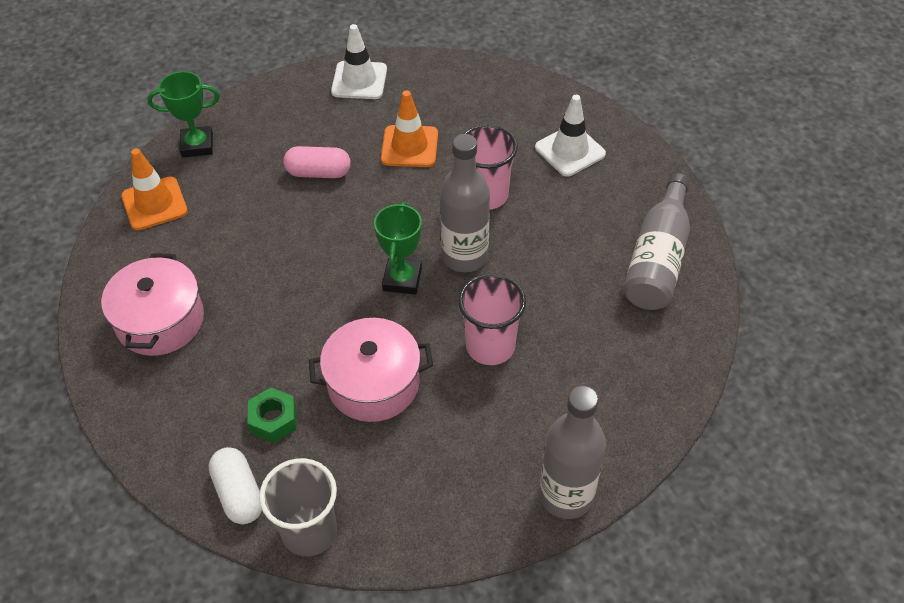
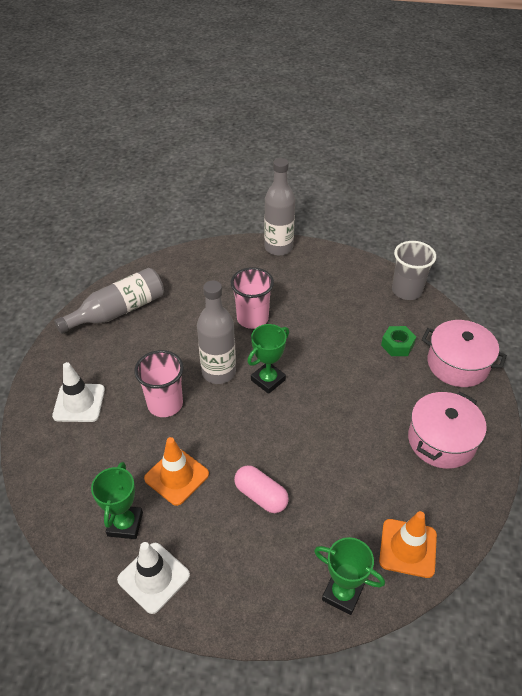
camera: 145 degrees left, 5 degrees down
white capsule [209,447,262,524] -> none
pink pot [309,318,433,422] -> pink pot moved to [422,320,507,387]
none -> green trophy [91,462,143,539]

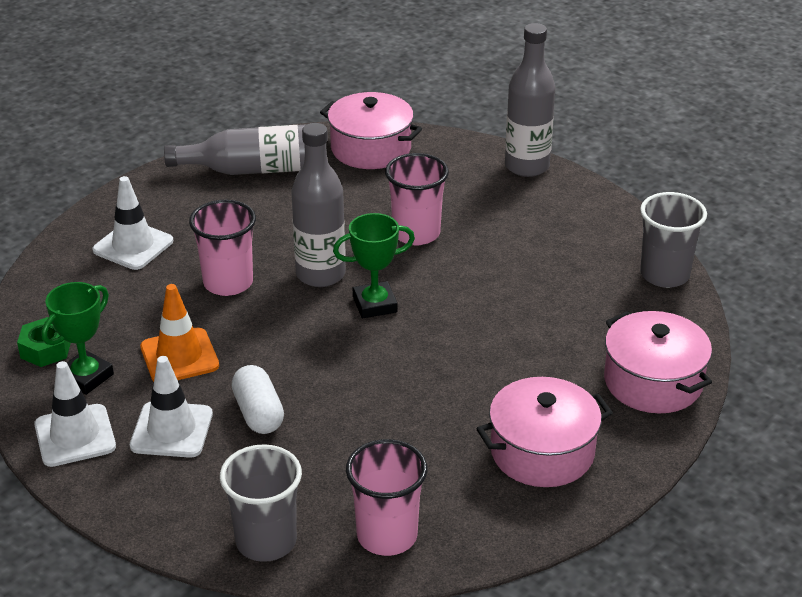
camera: 30 degrees right, 10 degrees down
pink capsule [234,465,289,513] -> white capsule [232,365,284,434]
green trophy [314,537,385,615] -> grey cup [220,444,302,562]
orange traffic cone [379,511,437,578] -> pink cup [346,439,427,556]
green nut [381,326,416,356] -> green nut moved to [17,317,71,367]
none -> white traffic cone [130,356,213,458]
none -> pink pot [320,92,422,169]

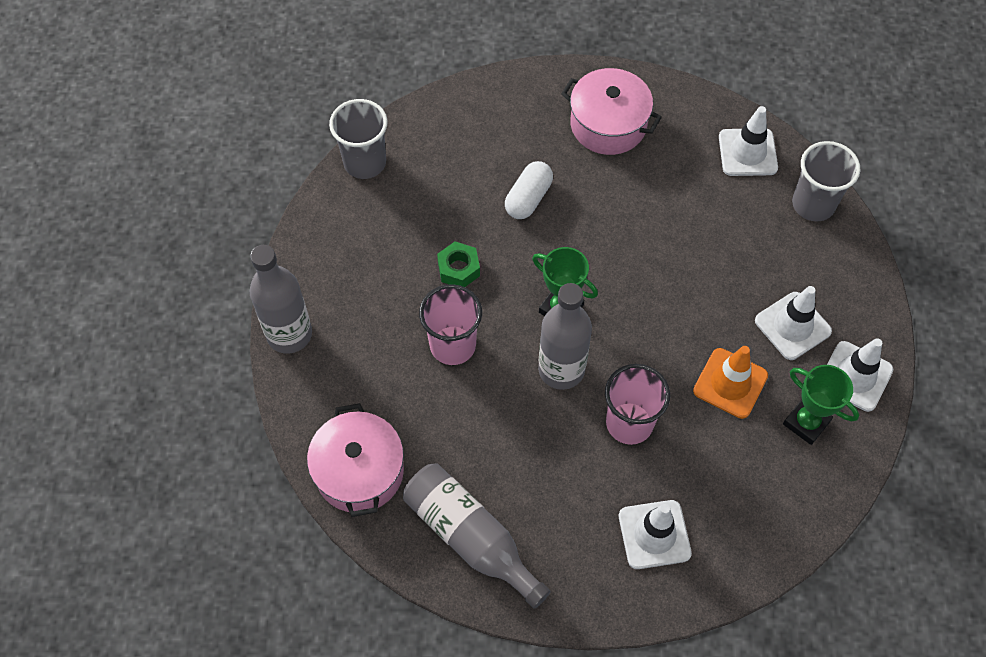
camera: 130 degrees left, 25 degrees up
green nut [17,317,71,367] -> green nut moved to [437,242,480,287]
green trophy [41,282,114,395] -> green trophy turned 45 degrees clockwise [783,365,859,445]
white capsule [232,365,284,434] -> white capsule moved to [505,161,553,219]
pink cup [346,439,427,556] -> white traffic cone [719,106,778,176]
pink pot [604,311,712,413] -> none

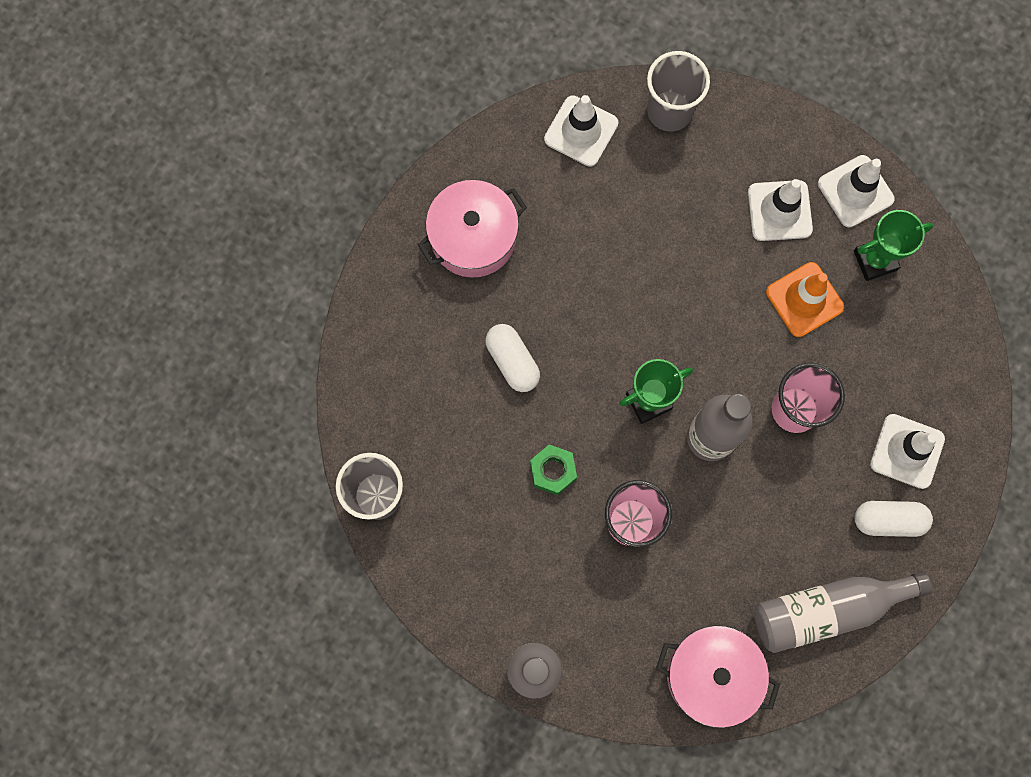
camera: 60 degrees left, 15 degrees up
none -> white capsule [855,501,933,537]

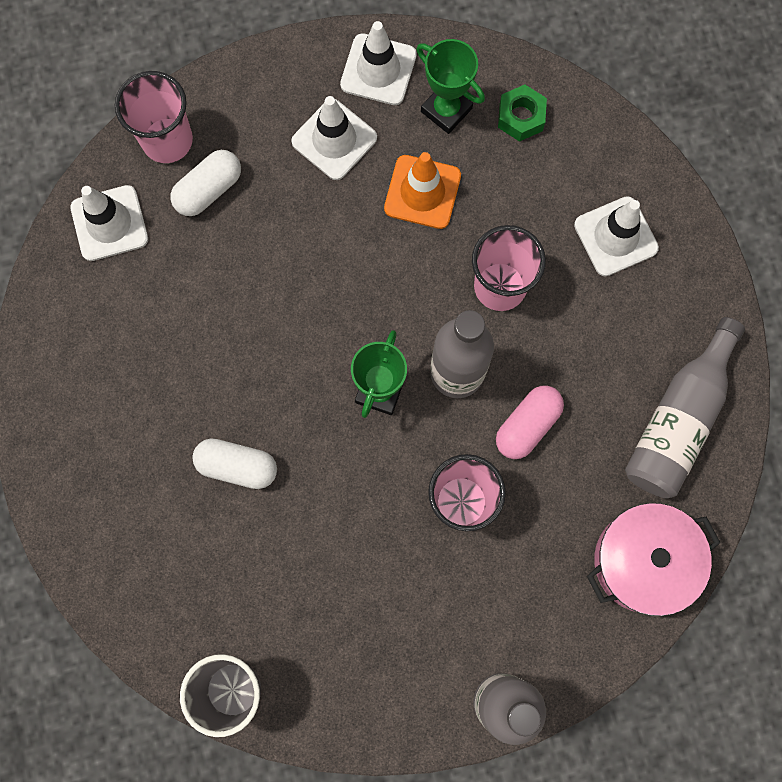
camera: 45 degrees left, 0 degrees up
pink pot [418,180,527,278] -> none
green nut [530,445,577,495] -> green nut moved to [498,85,547,142]
grey cup [647,51,710,132] -> pink cup [115,71,193,163]
green trophy [854,210,933,281] -> green trophy turned 75 degrees counterclockwise [416,39,485,134]
white capsule [855,501,933,537] -> white capsule moved to [170,150,241,216]
none -> pink capsule [496,385,564,459]

